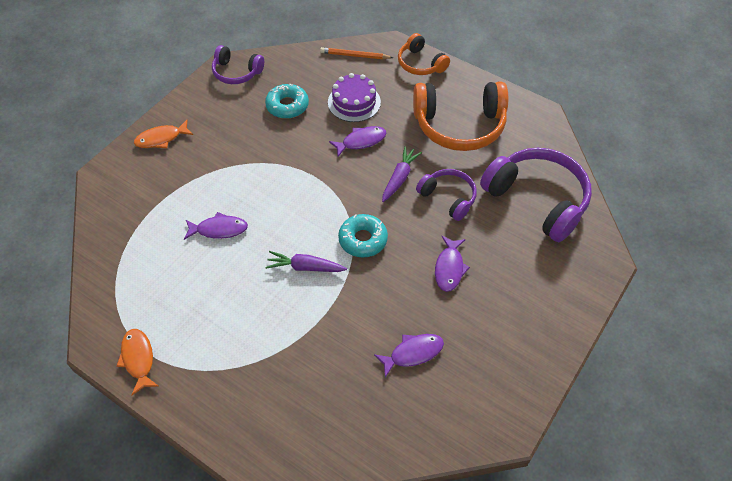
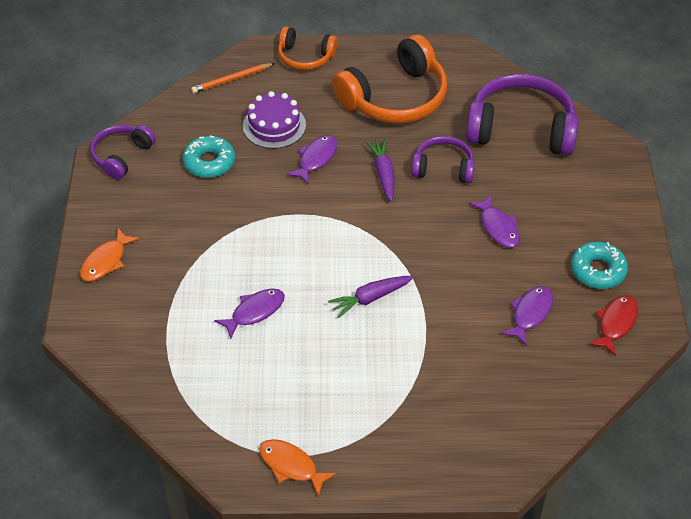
camera: 35 degrees left, 5 degrees down
purple headphones [212,45,264,84] -> purple headphones turned 135 degrees clockwise [90,125,156,180]
turquoise donut [338,214,388,258] -> turquoise donut moved to [571,241,628,289]
none -> red fish [589,295,638,356]

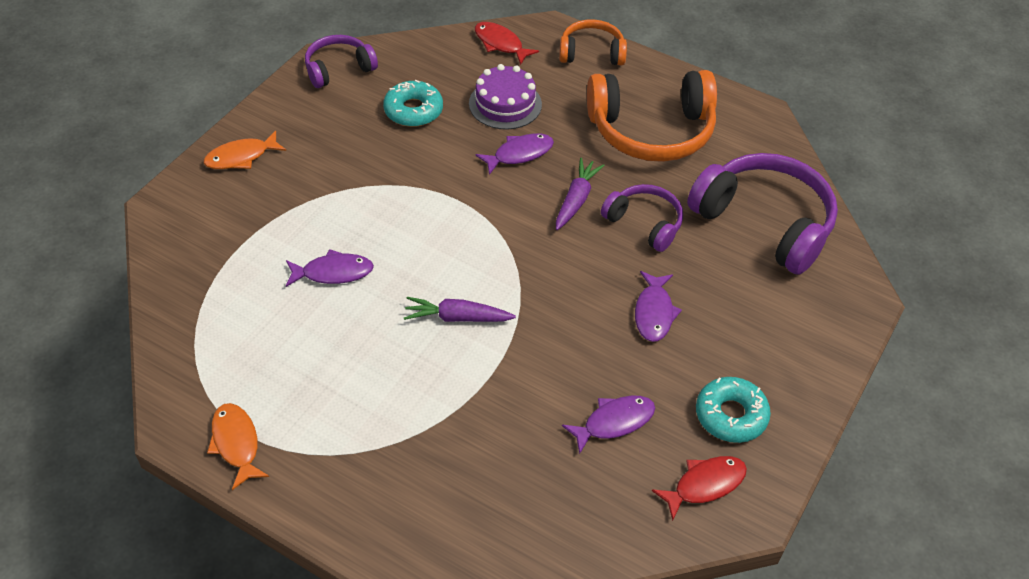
camera: 30 degrees right, 0 degrees up
orange pencil [191,63,275,93] -> red fish [475,22,539,65]
orange headphones [278,26,338,70] -> orange headphones turned 135 degrees clockwise [559,19,627,65]

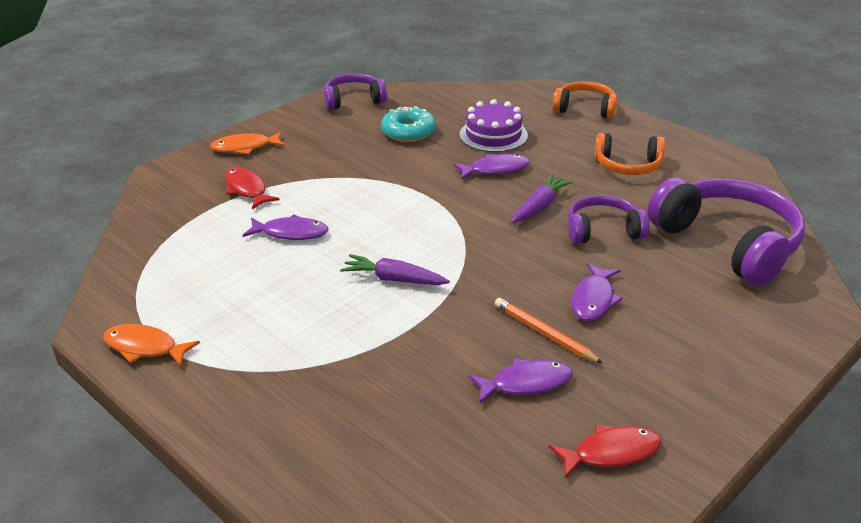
camera: 15 degrees right, 15 degrees down
orange fish [207,403,269,490] -> orange fish turned 60 degrees counterclockwise [103,324,200,367]
red fish [475,22,539,65] -> red fish moved to [225,167,280,209]
orange headphones [587,70,717,162] -> orange headphones [595,133,665,175], size x0.56
purple headphones [601,184,683,252] -> purple headphones turned 60 degrees counterclockwise [568,195,649,244]
turquoise donut [696,377,771,443] -> none
none -> orange pencil [495,298,603,364]

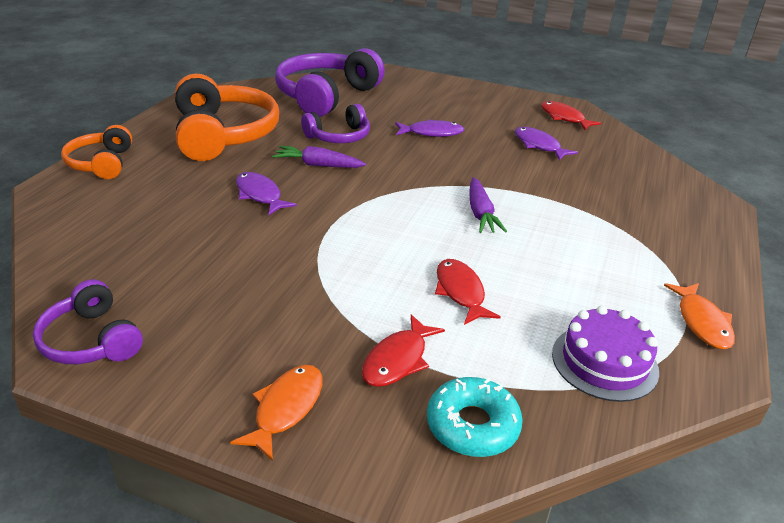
camera: 115 degrees left, 0 degrees up
orange fish [210,132,285,154] -> orange fish turned 120 degrees counterclockwise [230,365,322,461]
purple fish [243,214,329,240] -> red fish [435,259,501,325]
turquoise donut [381,106,436,142] -> turquoise donut moved to [427,377,523,457]
purple cake [460,99,528,152] -> purple cake moved to [552,306,659,402]
orange pencil [495,298,603,364] -> none
purple headphones [568,195,649,244] -> purple headphones turned 90 degrees counterclockwise [301,104,370,143]
orange headphones [595,133,665,175] -> orange headphones [175,74,279,161], size x1.79

